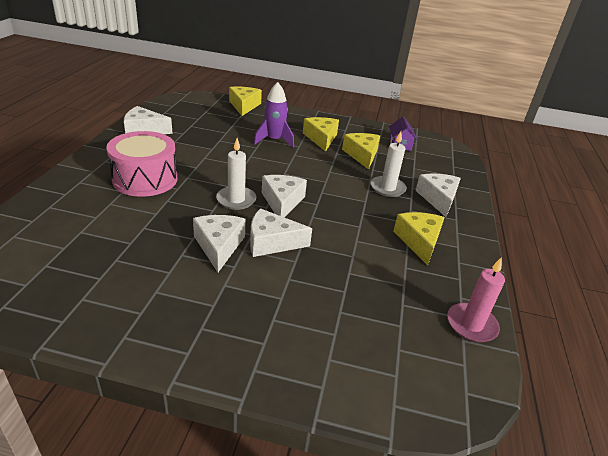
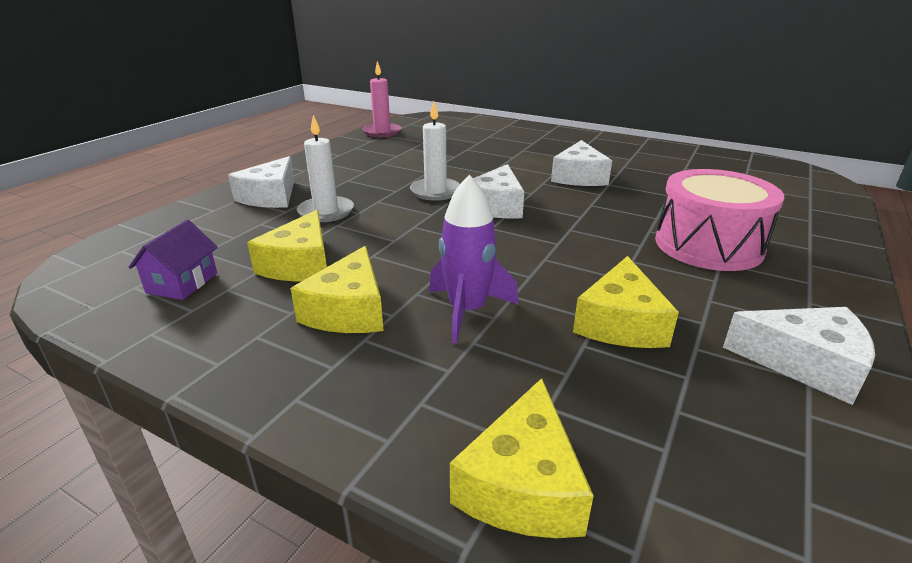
camera: 160 degrees left, 5 degrees down
white candle [216,138,256,210] -> white candle moved to [410,101,460,201]
white cheese [250,208,312,257] -> none
yellow cheese [393,212,445,266] -> yellow cheese moved to [573,256,679,348]

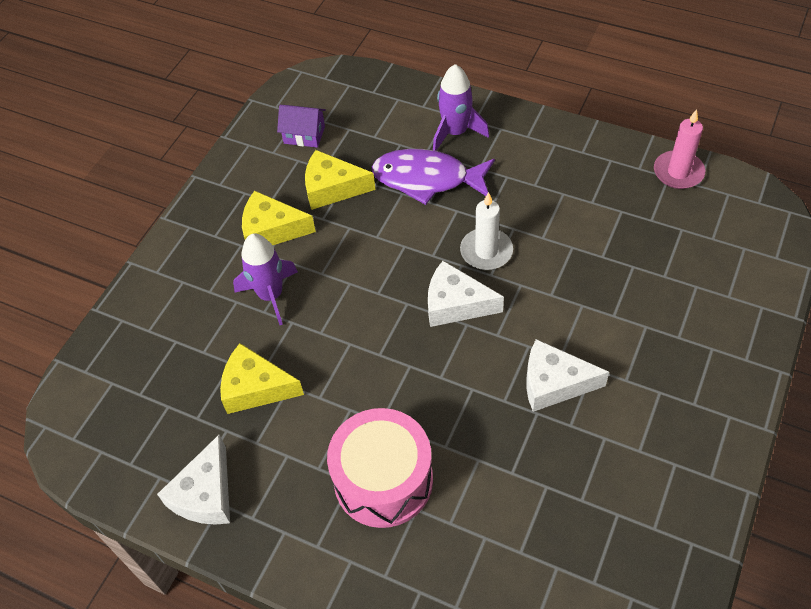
camera: 90 degrees right, 25 degrees up
white cheese [228,156,295,208] -> purple rocket [433,64,489,151]
white candle [297,115,354,222] -> purple fish [372,149,495,205]
yellow cheese [450,378,594,538] -> none

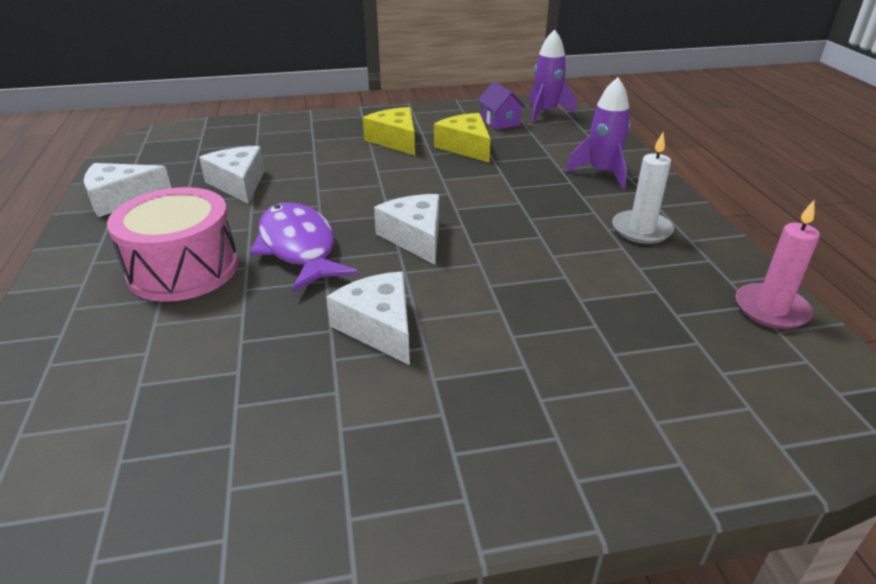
camera: 50 degrees right, 20 degrees down
yellow cheese [220,343,304,414] -> white cheese [199,146,265,204]
purple rocket [233,233,298,325] -> purple rocket moved to [529,29,576,122]
purple fish [372,149,495,205] -> purple fish moved to [250,203,358,292]
white candle [460,192,513,270] -> white candle moved to [612,132,674,244]

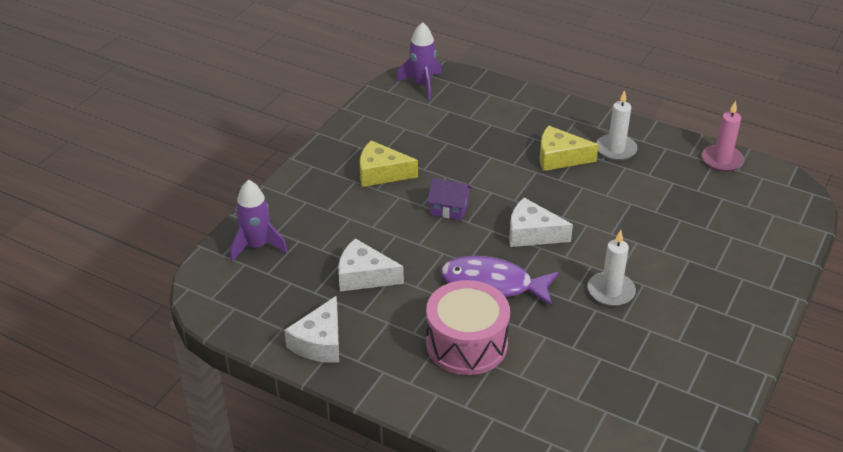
camera: 50 degrees left, 5 degrees up
white cheese [326,271,410,365] -> white candle [587,230,636,306]
yellow cheese [434,113,491,162] -> yellow cheese moved to [540,126,599,171]
purple house [478,81,526,130] -> purple house moved to [427,178,472,220]
purple rocket [566,77,631,189] -> purple rocket moved to [230,180,288,262]

